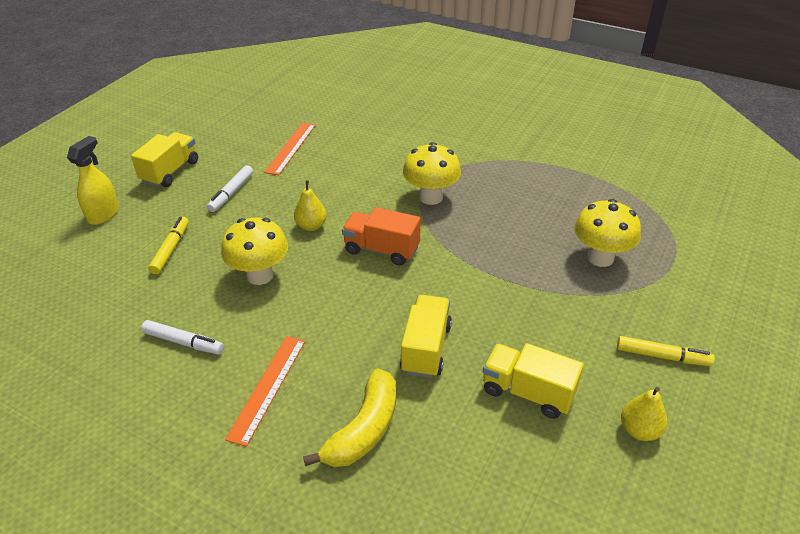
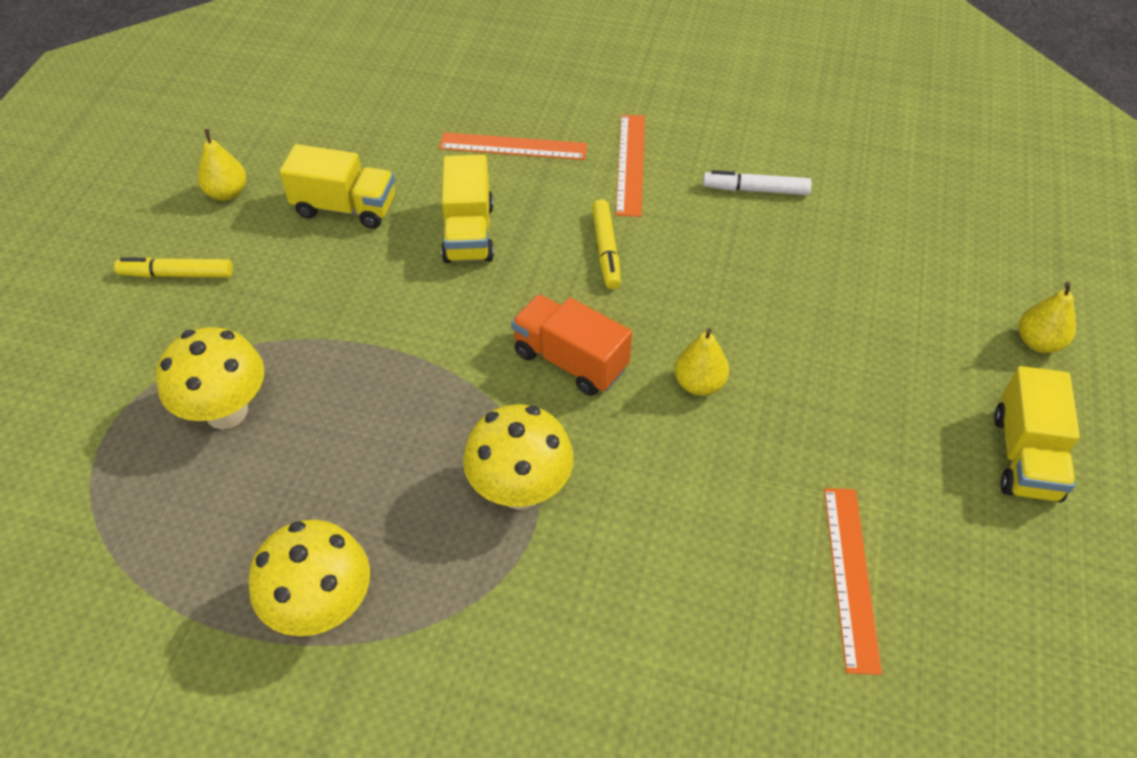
camera: 165 degrees right, 10 degrees up
yellow spray bottle [67,136,119,225] -> yellow pear [1019,282,1076,353]
yellow marker [148,217,189,274] -> yellow marker moved to [592,199,621,289]
white marker [207,165,253,212] -> none
yellow mushroom [221,218,288,285] -> yellow mushroom moved to [248,520,370,636]
yellow banana [303,368,396,467] -> orange ruler [439,132,587,160]
orange truck [342,207,420,265] -> orange truck turned 150 degrees counterclockwise [511,294,632,396]

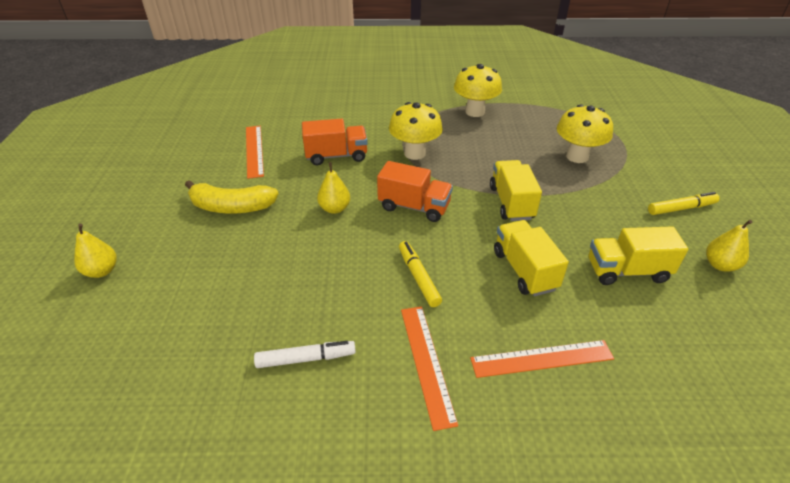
camera: 165 degrees right, 10 degrees down
yellow truck [994,366,1080,502] -> yellow truck moved to [490,160,542,221]
none -> yellow banana [185,180,279,214]
none -> orange truck [302,119,368,165]

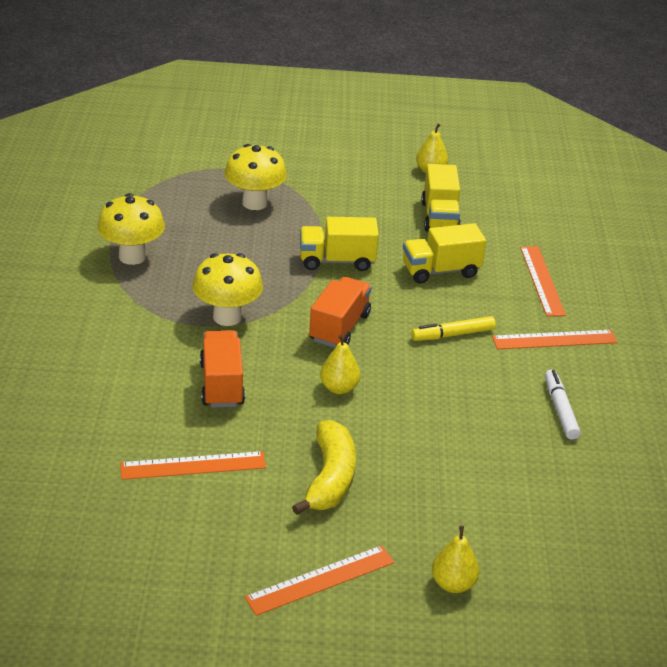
camera: 90 degrees left, 5 degrees down
yellow marker [648,192,720,215] -> none
none -> orange ruler [245,545,394,616]

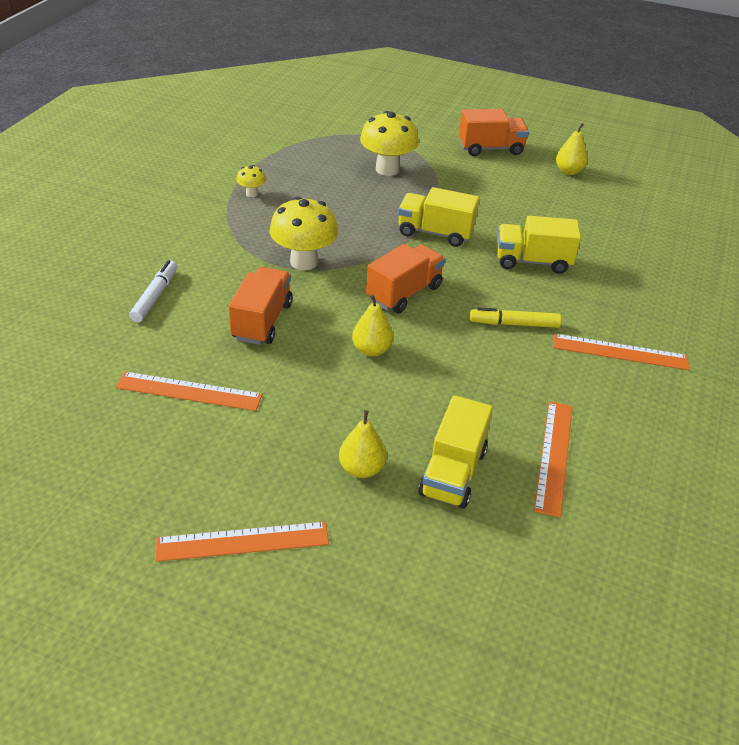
camera: 20 degrees right, 5 degrees up
yellow mushroom [98,193,165,265] -> yellow mushroom [236,165,266,197], size x0.48
yellow banana [292,420,356,515] -> none
yellow truck [421,164,461,232] -> yellow truck moved to [418,395,493,509]
yellow pear [432,526,479,593] -> yellow pear moved to [339,410,387,478]
orange ruler [520,246,566,316] -> orange ruler moved to [534,401,573,518]
white marker [545,370,581,440] -> white marker moved to [129,260,177,322]
none -> orange truck [459,109,529,156]

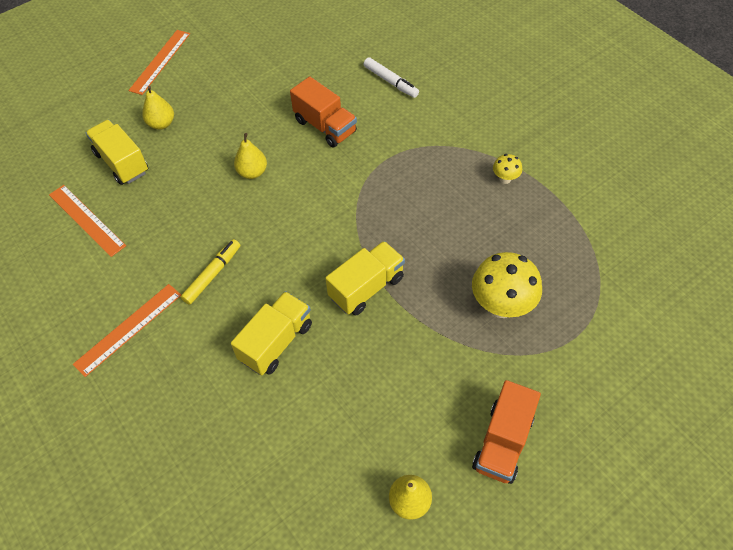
camera: 125 degrees right, 15 degrees up
orange ruler [116,372,263,411] -> none
yellow mushroom [270,197,338,270] -> none
orange truck [366,244,445,313] -> none

